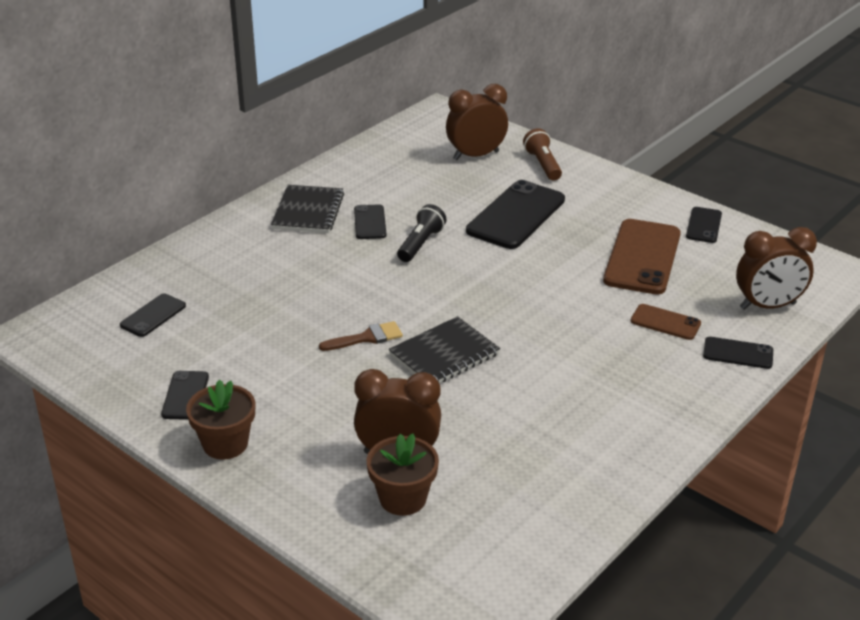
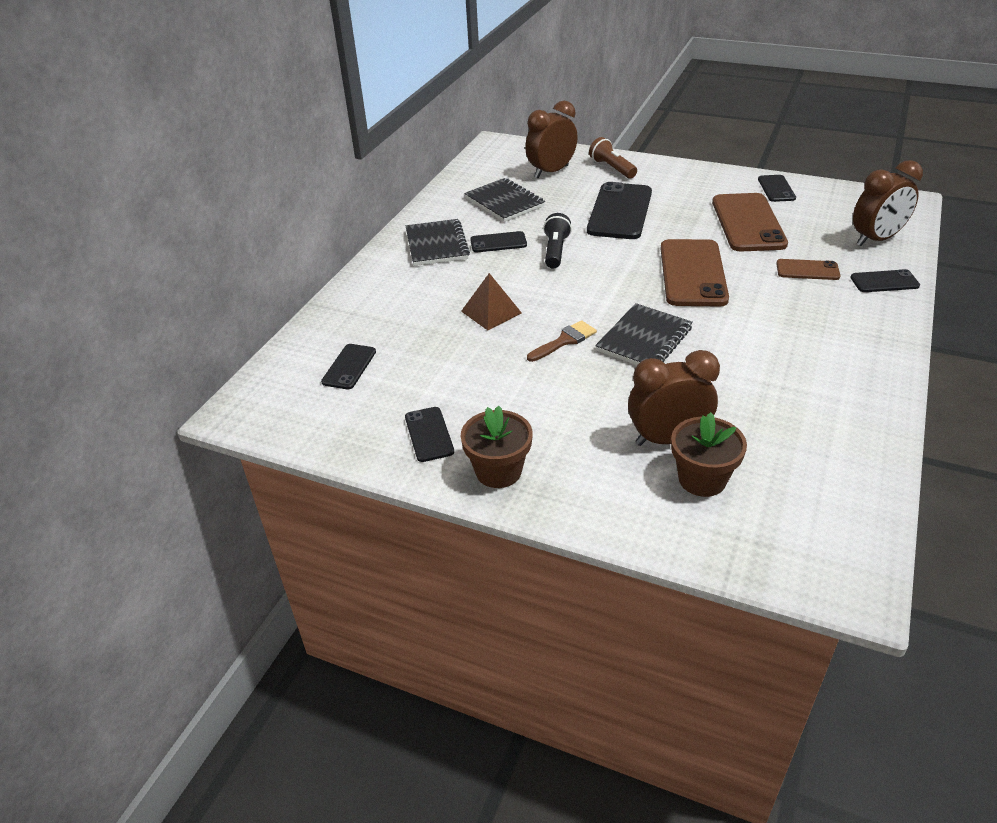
camera: 15 degrees left, 5 degrees up
black phone [354,204,386,239] -> black phone turned 75 degrees counterclockwise [470,231,527,252]
none -> brown pyramid [461,273,522,330]
none -> black notebook [464,178,545,222]
none -> brown phone [660,239,729,307]

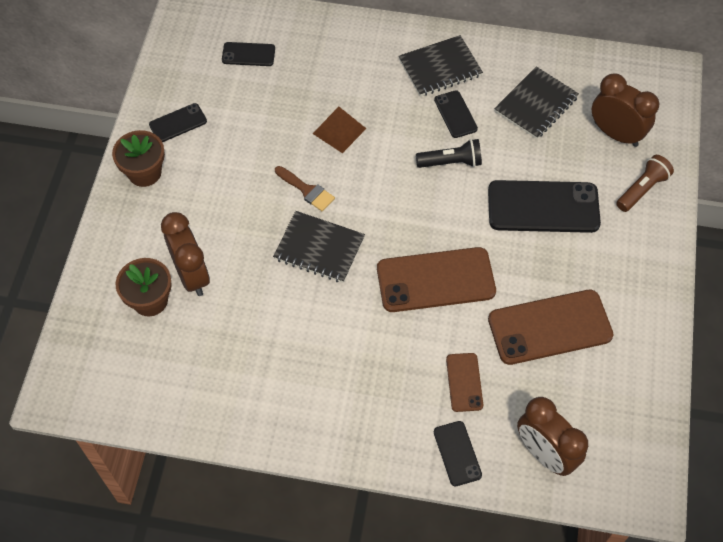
camera: 75 degrees right, 20 degrees up
black phone [758,175,796,202] -> none

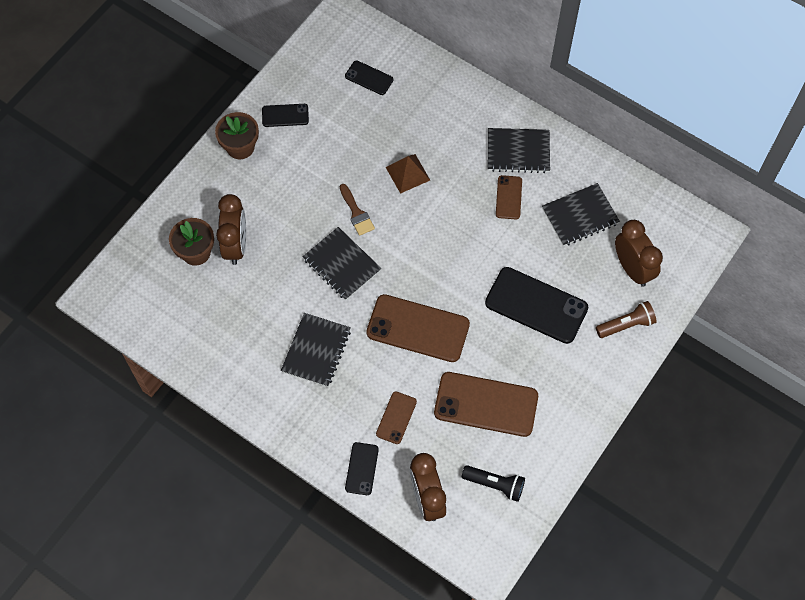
camera: 25 degrees right, 5 degrees up
black flashlight [416,139,482,168] -> black flashlight moved to [462,465,525,502]
black phone [434,90,478,138] -> brown phone [496,175,522,219]
none -> black notebook [281,313,351,387]

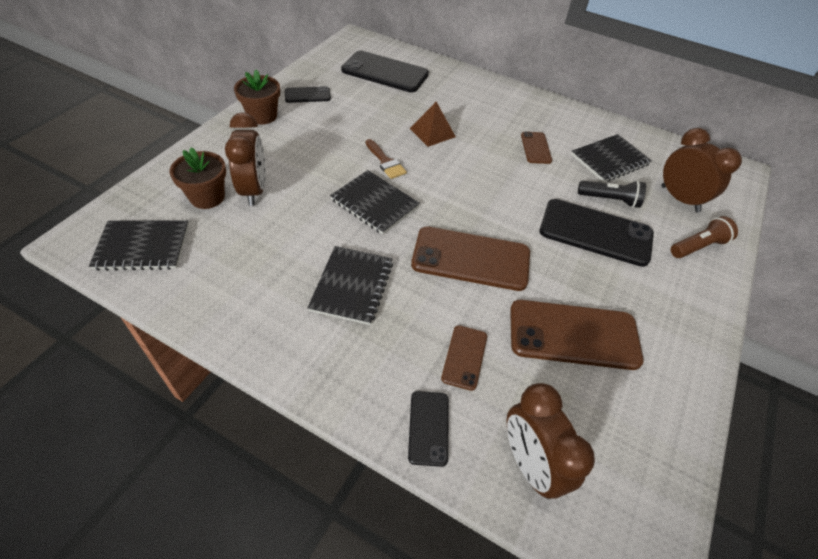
camera: 10 degrees left, 15 degrees down
black phone [345,60,393,95] -> black phone [341,51,429,92], size x1.95
black flashlight [462,465,525,502] -> black flashlight moved to [578,180,646,208]
black notebook [488,128,550,173] -> black notebook moved to [89,220,189,271]

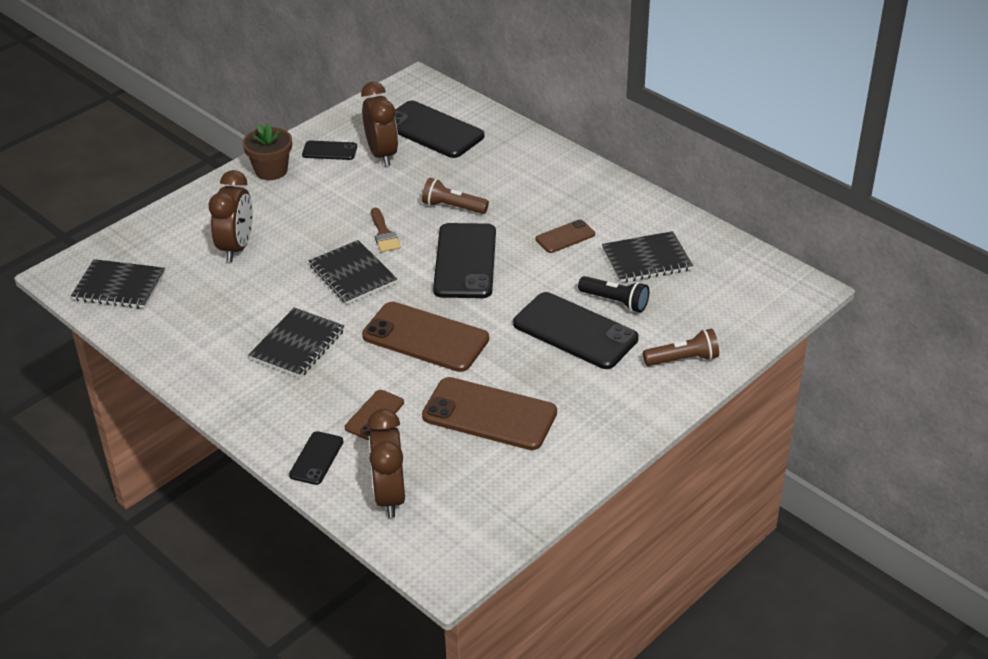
camera: 20 degrees right, 10 degrees down
brown flower pot [170,147,226,209] -> none
brown pyramid [410,102,456,147] -> brown flashlight [422,178,489,214]
brown phone [521,131,552,164] -> brown phone turned 45 degrees clockwise [536,219,595,253]
brown clock [661,128,742,212] -> brown clock moved to [361,82,398,166]
none -> black phone [433,223,496,298]

